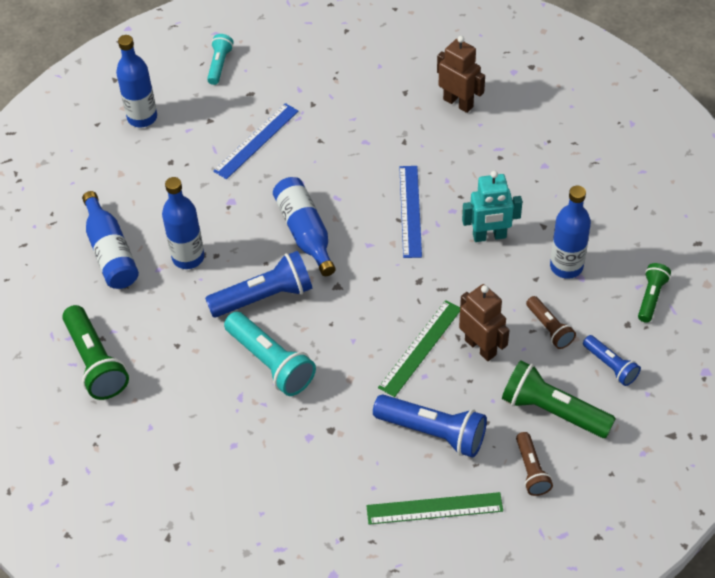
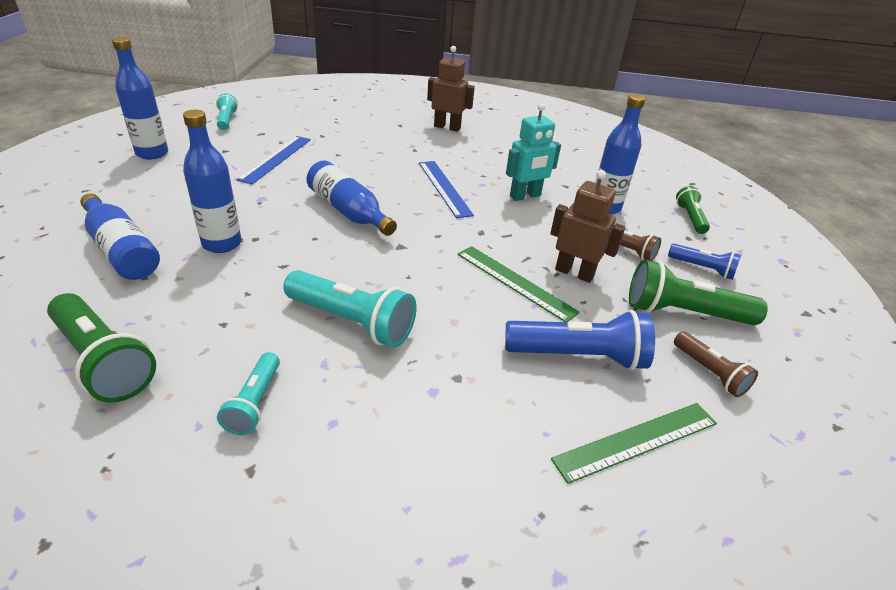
camera: 25 degrees left, 15 degrees down
blue flashlight [205,251,312,317] -> none
green ruler [378,300,460,397] -> green ruler turned 60 degrees counterclockwise [458,246,580,322]
none -> turquoise flashlight [217,352,280,435]

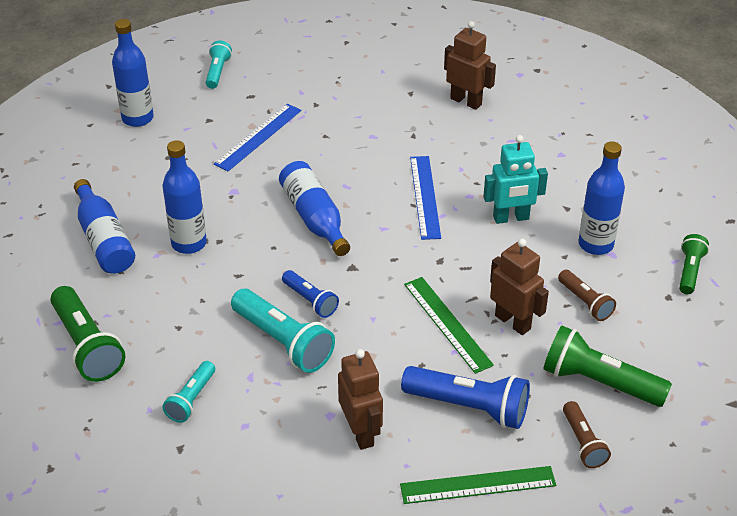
camera: 20 degrees right, 5 degrees up
blue flashlight [668,244,741,280] -> blue flashlight moved to [282,270,339,318]
none -> brown robot [338,349,383,450]

